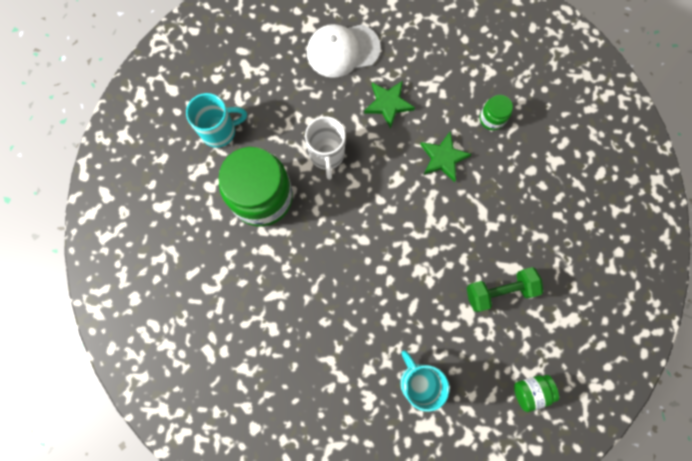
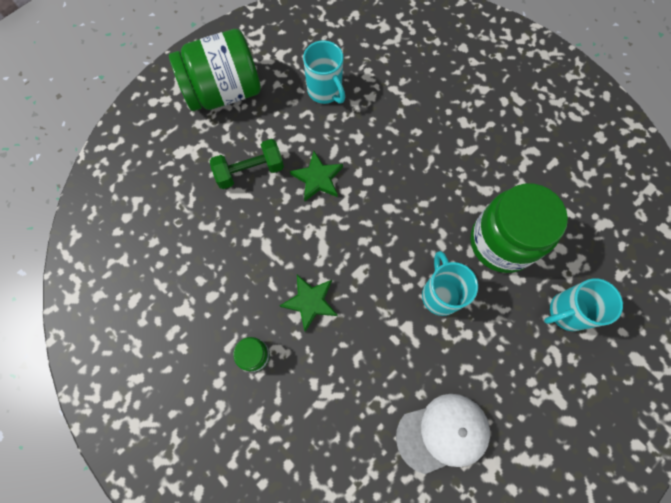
camera: 175 degrees right, 5 degrees down
white mug [305,116,345,180] -> turquoise mug [422,251,478,316]
green star [364,81,415,129] -> green star moved to [290,151,343,202]
green jar [514,375,559,412] -> green jar [169,29,261,111], size x2.28

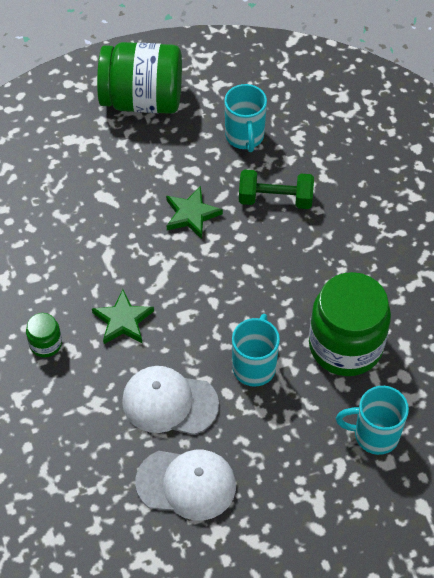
camera: 25 degrees right, 15 degrees down
green dumbbell [210,139,284,189] -> green dumbbell moved to [239,169,314,209]
none -> white cap [122,366,219,435]

